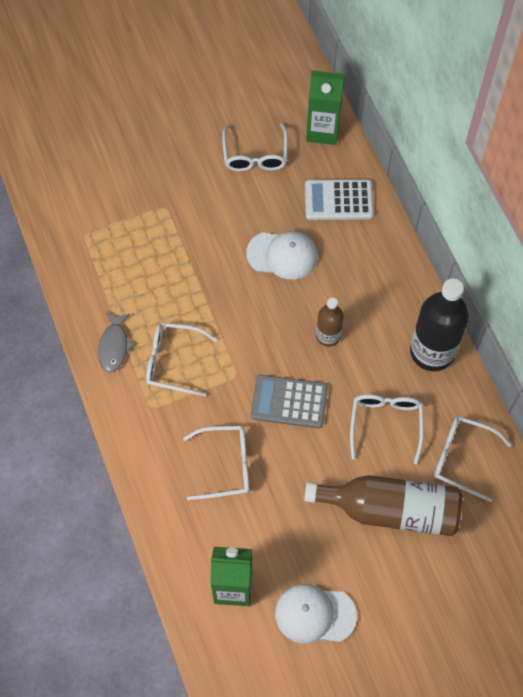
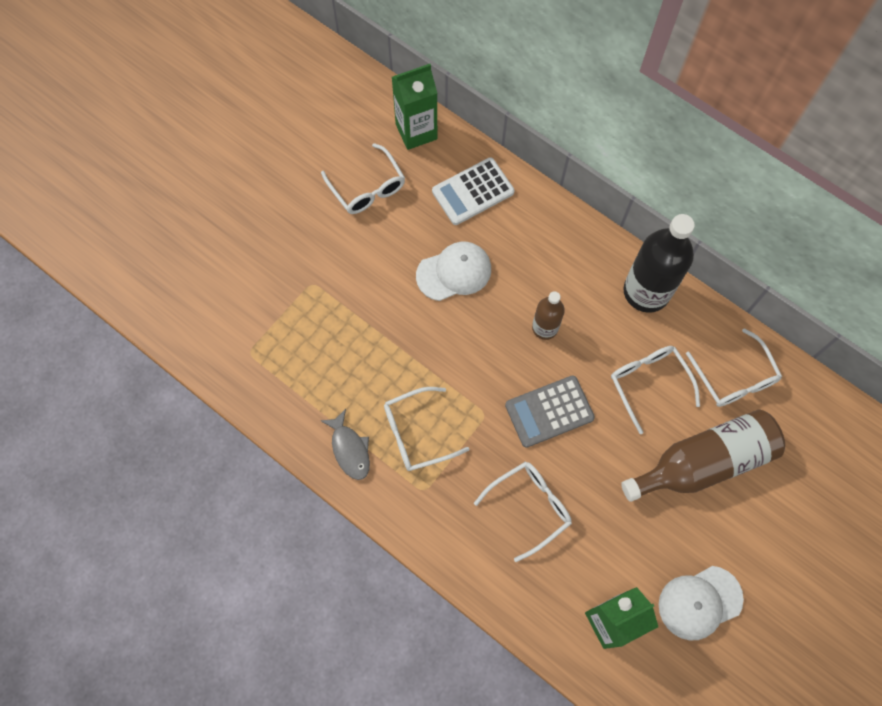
camera: 30 degrees left, 5 degrees up
white glasses [434,416,512,502] -> white glasses turned 105 degrees counterclockwise [686,328,782,407]

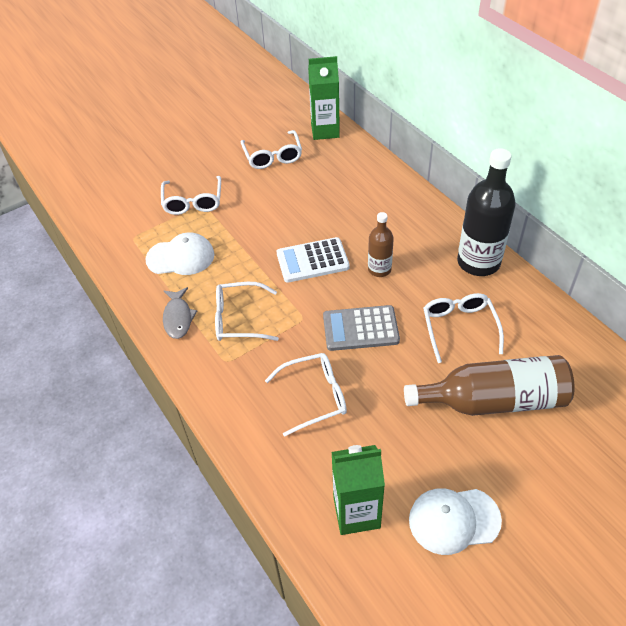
camera: 20 degrees right, 20 degrees down
white cap [416,242,491,301] -> white cap moved to [145,232,214,275]
white calculator [432,157,514,225] -> white calculator moved to [277,237,350,283]
white glasses [686,328,782,407] -> white glasses moved to [161,176,221,215]

